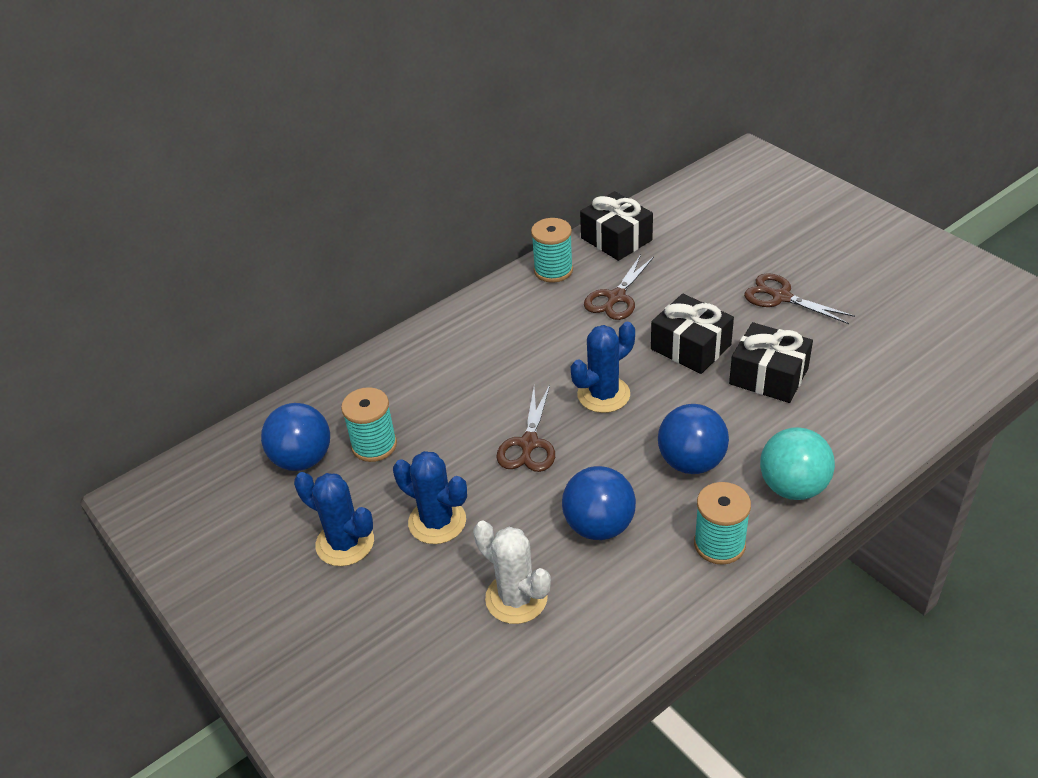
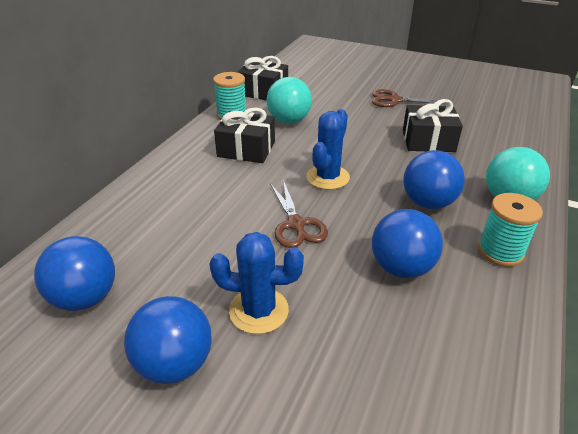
camera: 30 degrees left, 5 degrees down
blue cactus [294,472,374,566] -> blue ball [124,296,212,384]
turquoise spool [341,387,397,462] -> none
white cactus [473,520,551,624] -> none
brown scissors [584,254,654,320] -> turquoise ball [266,77,312,124]
black gift [651,294,734,374] -> black gift moved to [214,108,275,163]

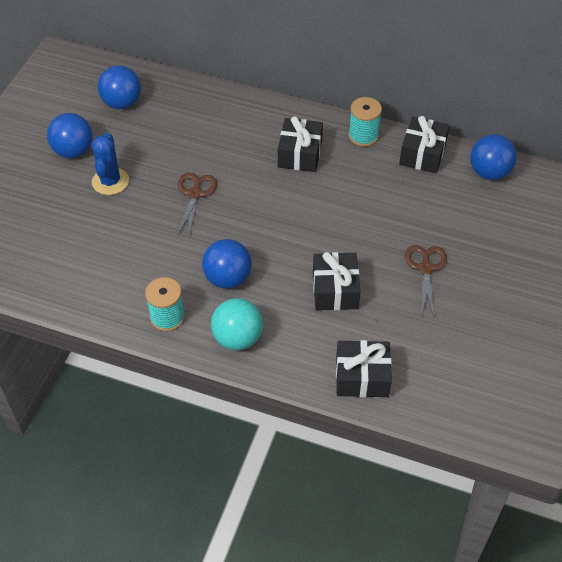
camera: 85 degrees right, 15 degrees up
turquoise ball [266,77,312,124] -> none
brown scissors [270,180,328,248] -> brown scissors turned 120 degrees clockwise [177,173,217,237]
blue cactus [306,109,350,190] -> none
blue ball [372,209,443,278] -> blue ball moved to [470,134,517,180]
none -> black gift [336,340,392,397]

